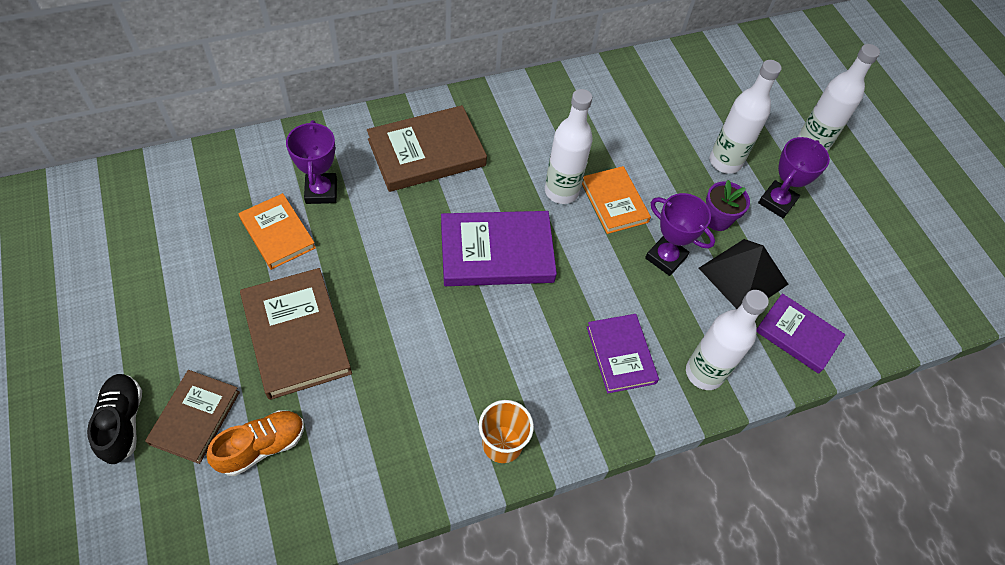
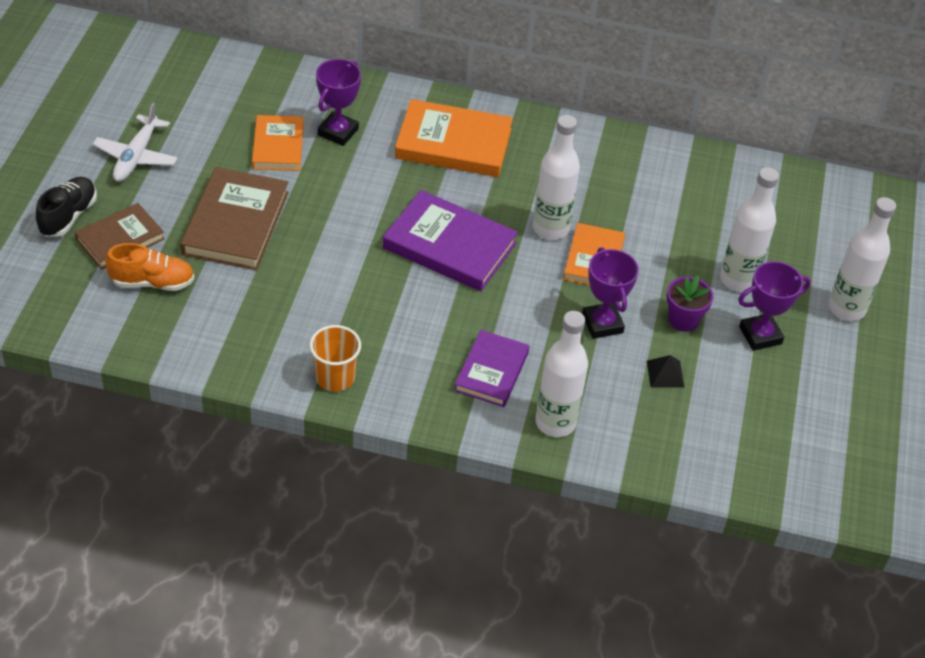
camera: 35 degrees right, 10 degrees down
brown book [367,105,487,192] -> orange book [395,99,513,177]
black pyramid [699,239,789,309] -> black pyramid [647,355,685,388], size x0.48
purple book [757,293,846,374] -> none
none -> white plane [93,103,178,181]

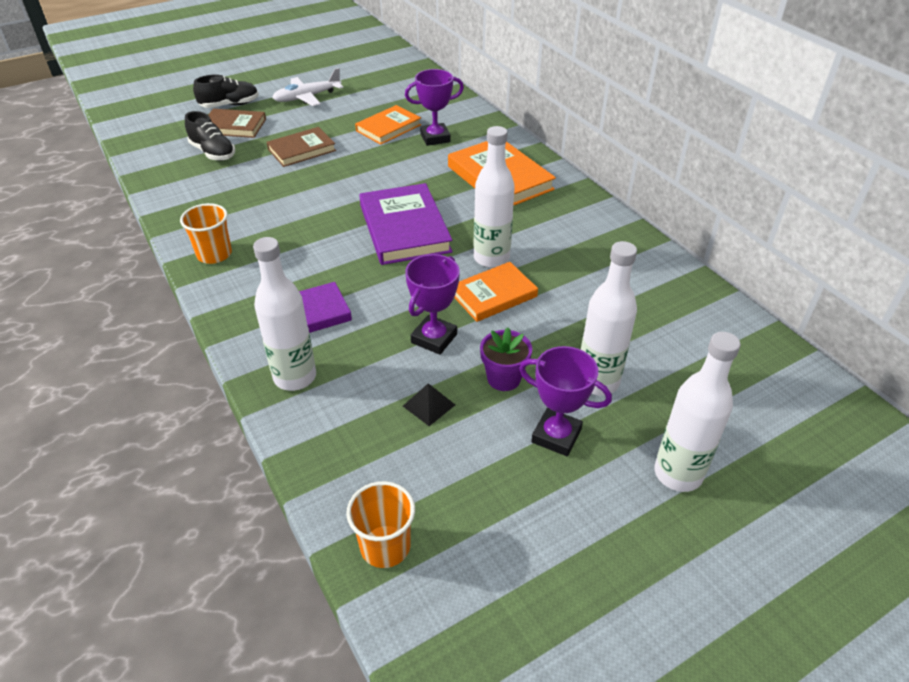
camera: 50 degrees right, 5 degrees down
orange shoe [105,243,194,291] -> black shoe [185,111,235,161]
brown book [180,167,289,270] -> brown book [267,127,336,167], size x0.64
none -> orange cup [346,481,415,568]

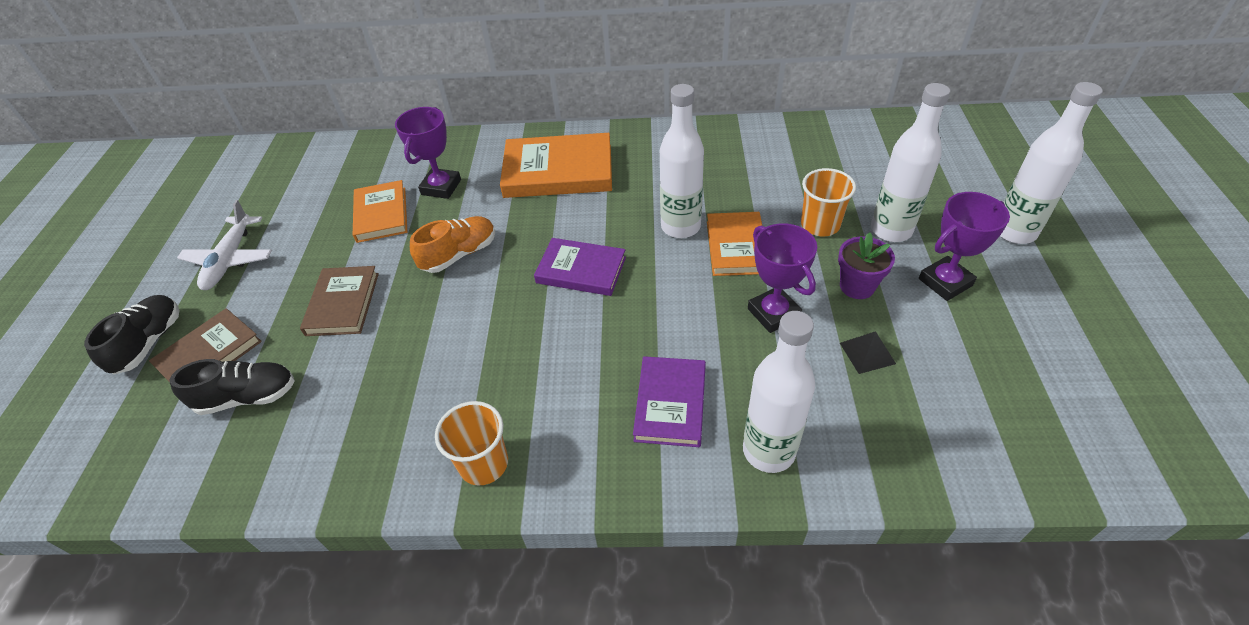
camera: 55 degrees left, 5 degrees up
orange cup [346,481,415,568] -> orange cup moved to [801,168,856,236]
purple book [359,183,452,265] -> purple book [534,238,626,296], size x0.64
none -> orange shoe [410,216,495,273]

